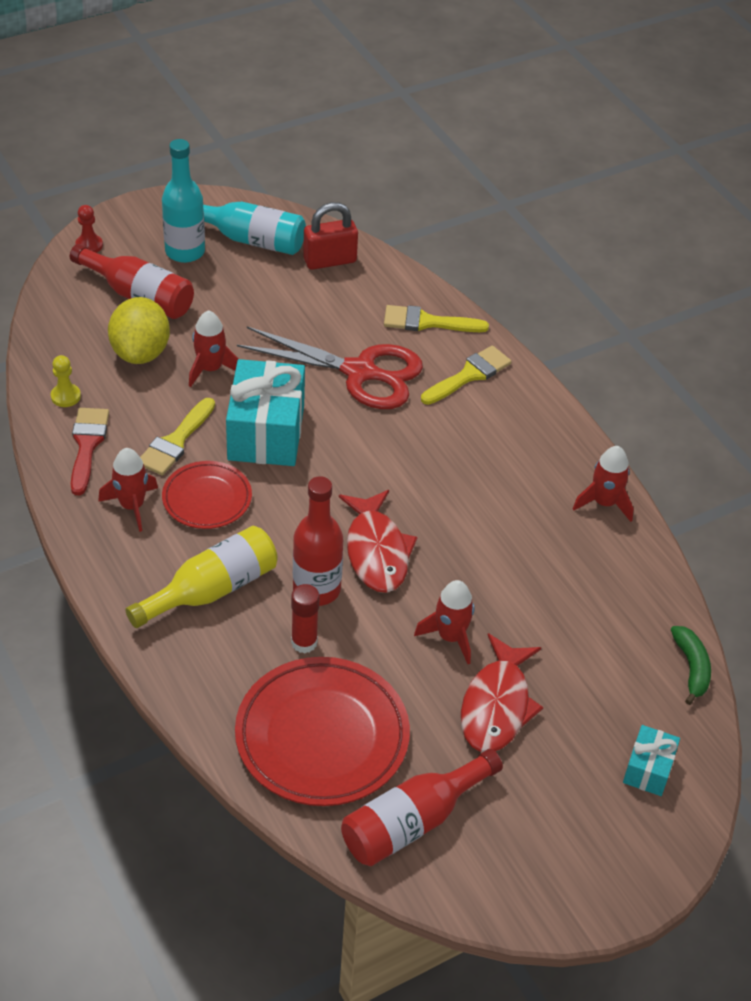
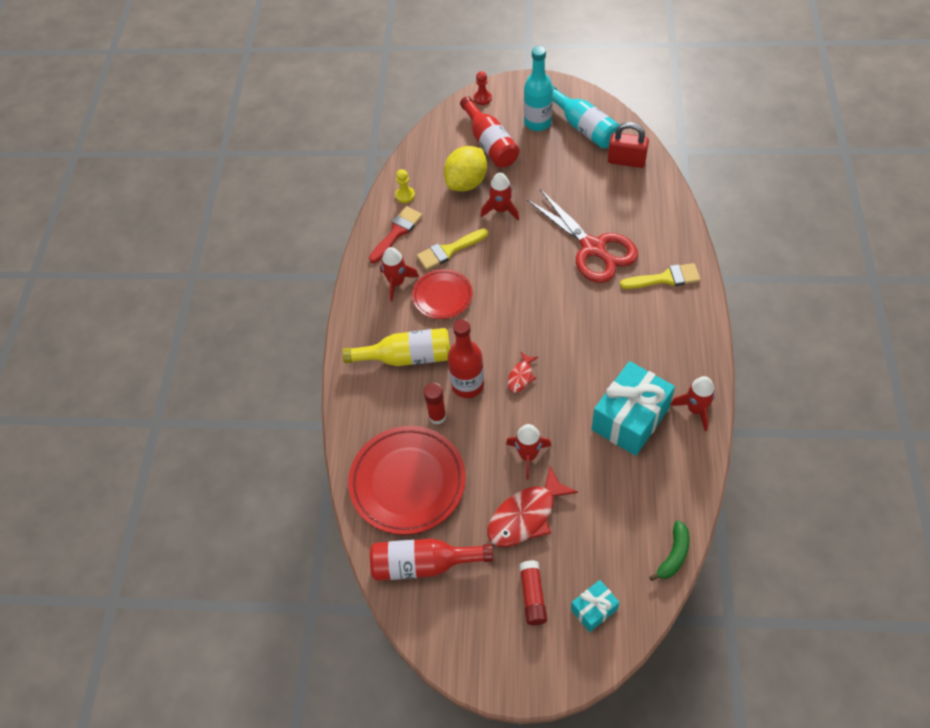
camera: 40 degrees right, 10 degrees up
turquoise gift [226,359,305,466] -> turquoise gift moved to [592,361,675,456]
red fish [339,490,418,593] -> red fish [508,352,538,393], size x0.52
yellow brush [384,305,489,332] -> none
none -> red glue stick [519,560,547,625]

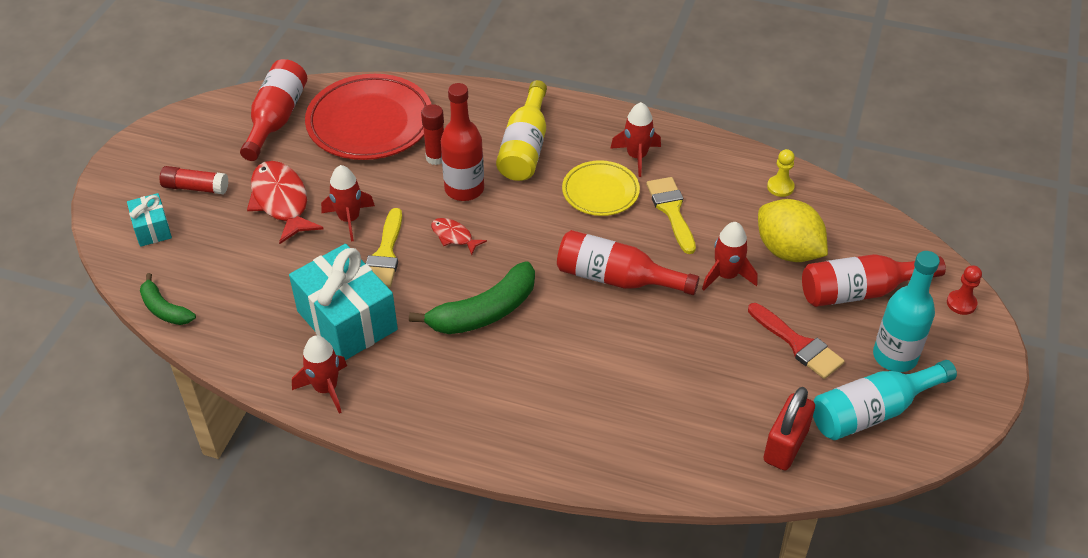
camera: 100 degrees right, 10 degrees down
red brush [369,206,423,263] -> red brush moved to [748,303,845,379]
red plate [412,269,472,319] -> yellow plate [562,160,640,216]
red scissors [527,189,638,283] -> none
yellow brush [620,263,701,289] -> yellow brush moved to [366,208,402,287]
none -> green banana [409,262,535,334]
none -> red bottle [557,230,699,295]

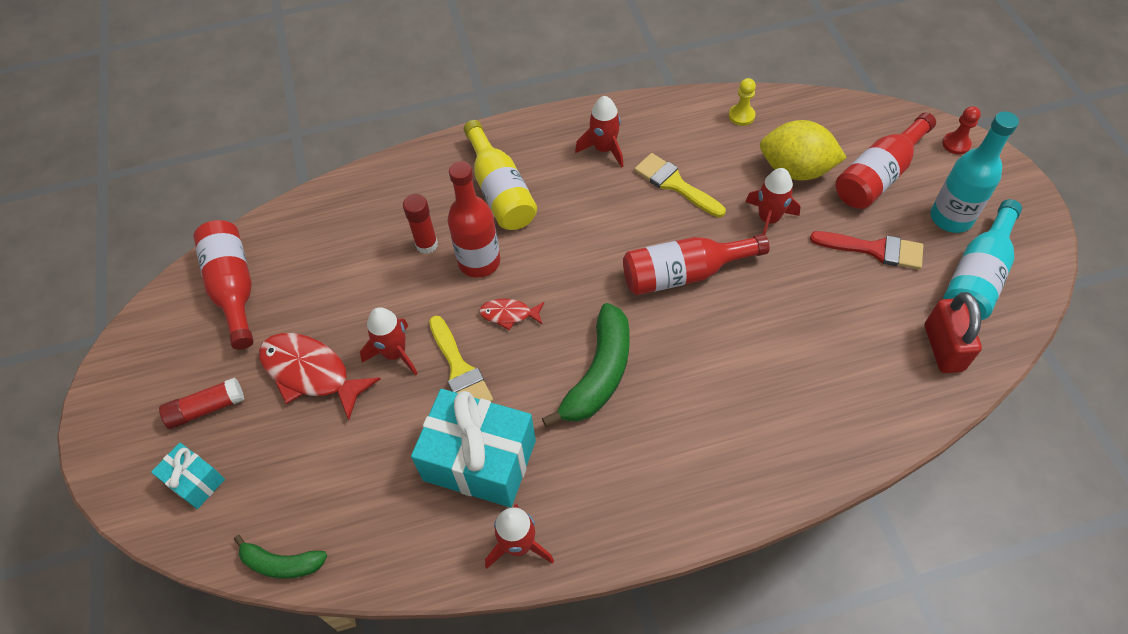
camera: 30 degrees left, 10 degrees up
red plate [305,74,431,160] -> none
yellow plate [562,160,640,216] -> none

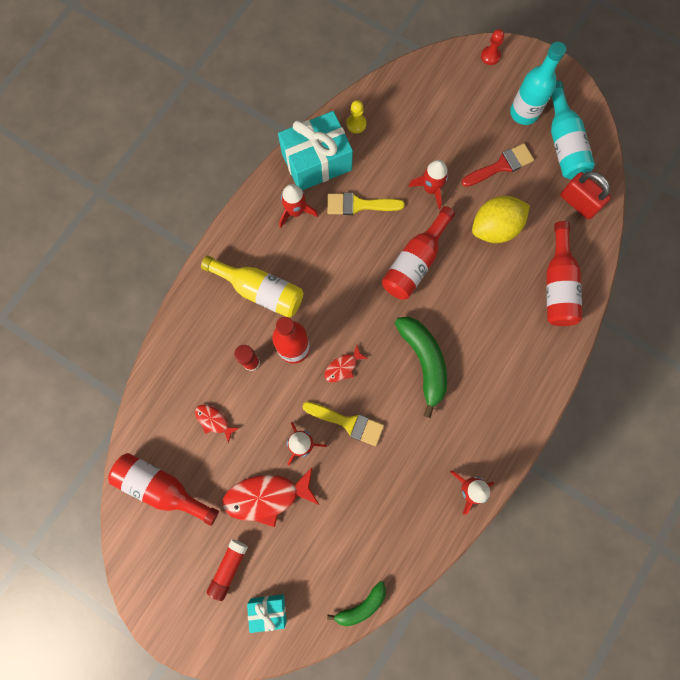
camera: 45 degrees left, 20 degrees up
turquoise gift [411,389,536,507] -> turquoise gift moved to [278,111,353,190]
yellow lemon [760,120,847,181] -> yellow lemon moved to [472,196,530,243]
red bottle [835,112,936,209] -> red bottle moved to [546,221,582,326]
none -> red fish [195,405,239,443]

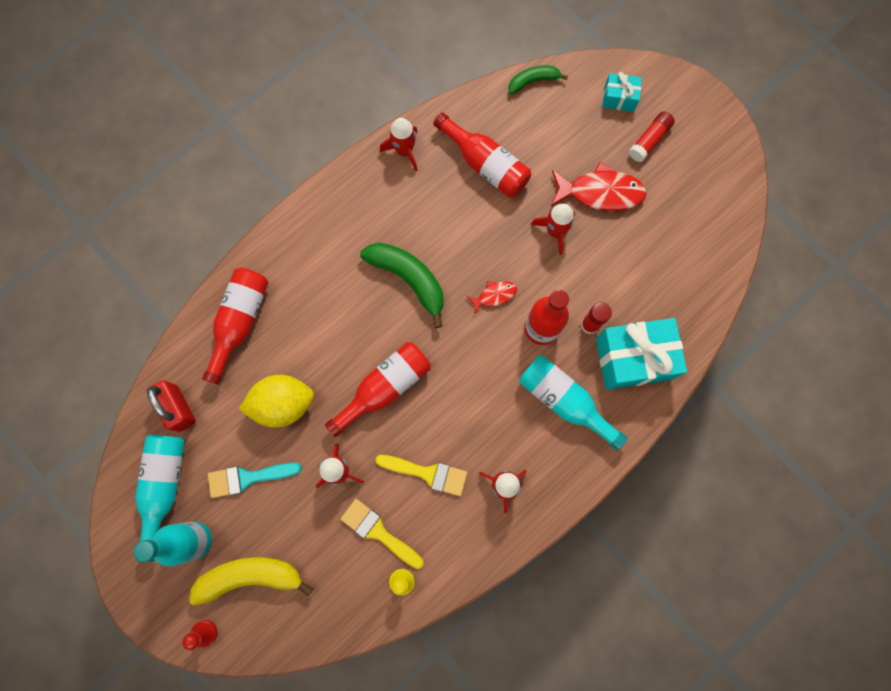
camera: 165 degrees left, 0 degrees up
red bottle [108,453,219,526] -> red bottle moved to [433,112,531,198]
red fish [195,405,239,443] -> none
yellow bottle [201,255,303,318] -> turquoise bottle [519,355,628,450]
turquoise gift [278,111,353,190] -> turquoise gift moved to [596,318,687,390]
yellow brush [302,402,384,446] -> yellow brush moved to [341,499,424,569]
green banana [395,317,447,418] -> green banana turned 135 degrees clockwise [360,243,444,328]
red brush [462,143,534,187] -> turquoise brush [208,463,302,498]
none -> yellow banana [189,557,313,606]

